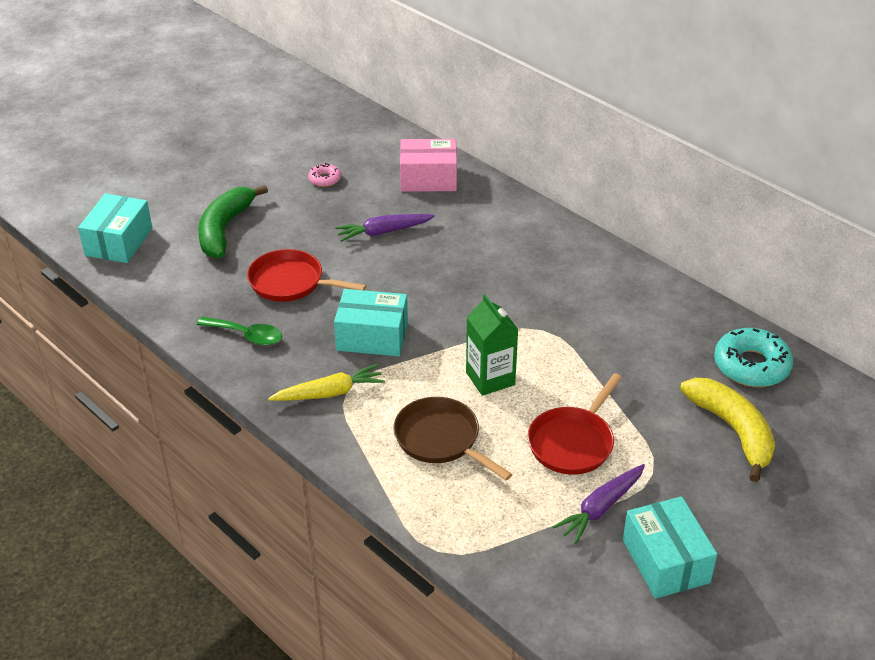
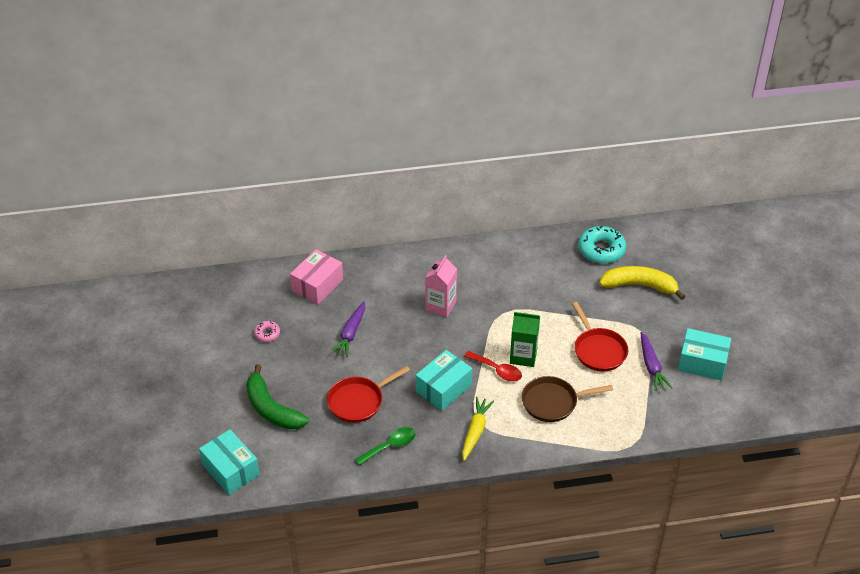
camera: 55 degrees left, 5 degrees up
none -> pink carton [425,255,457,317]
none -> red spoon [464,351,522,381]

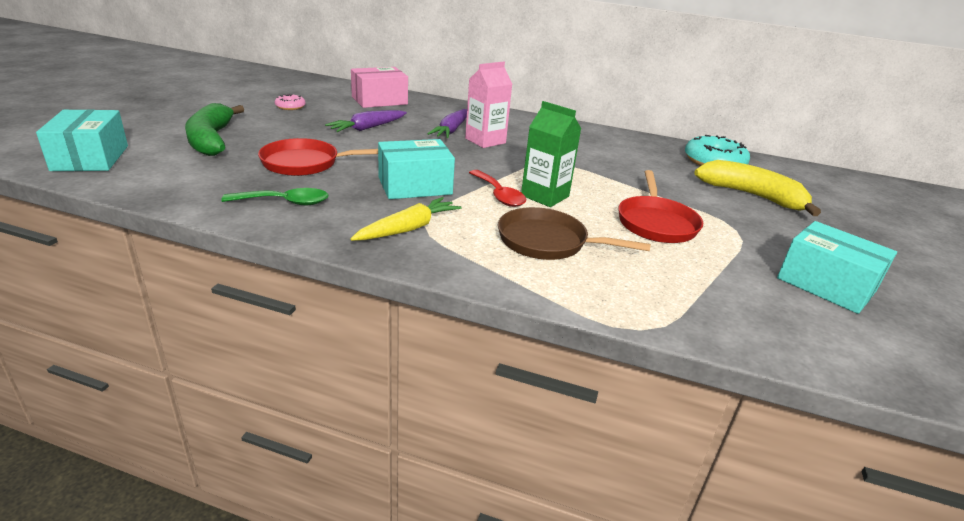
camera: 25 degrees right, 15 degrees down
purple carrot [640,332,672,391] -> purple carrot moved to [427,109,467,138]

